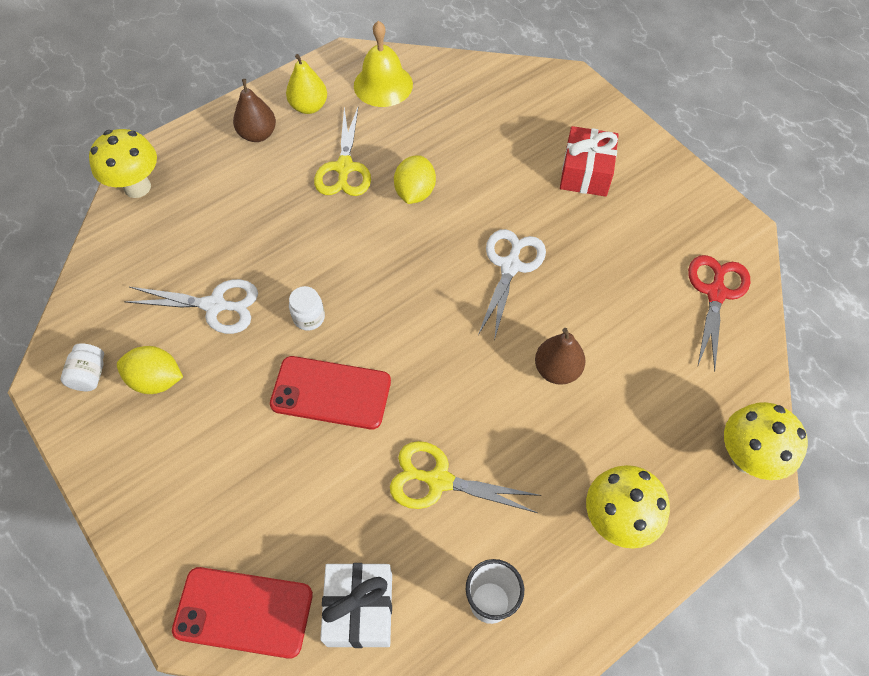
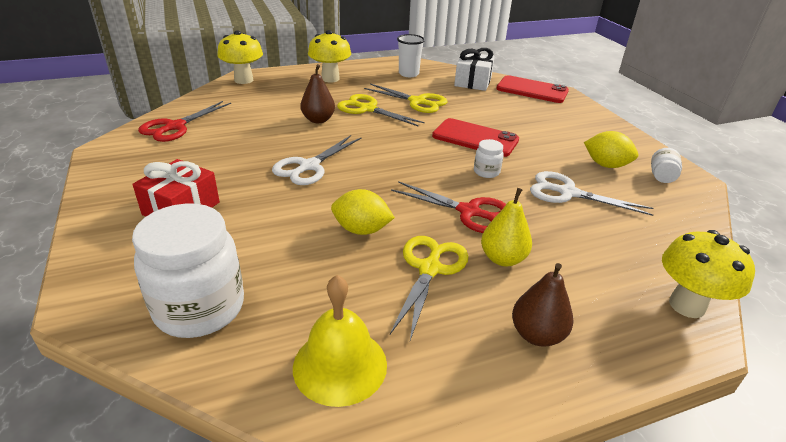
camera: 165 degrees left, 25 degrees down
yellow pear [286,54,327,114] -> yellow pear moved to [481,188,532,266]
yellow lemon [394,155,436,204] -> yellow lemon turned 75 degrees clockwise [331,189,395,235]
none -> white jar [132,204,244,338]
none -> yellow scissors [337,94,425,127]
none -> red scissors [391,181,506,233]

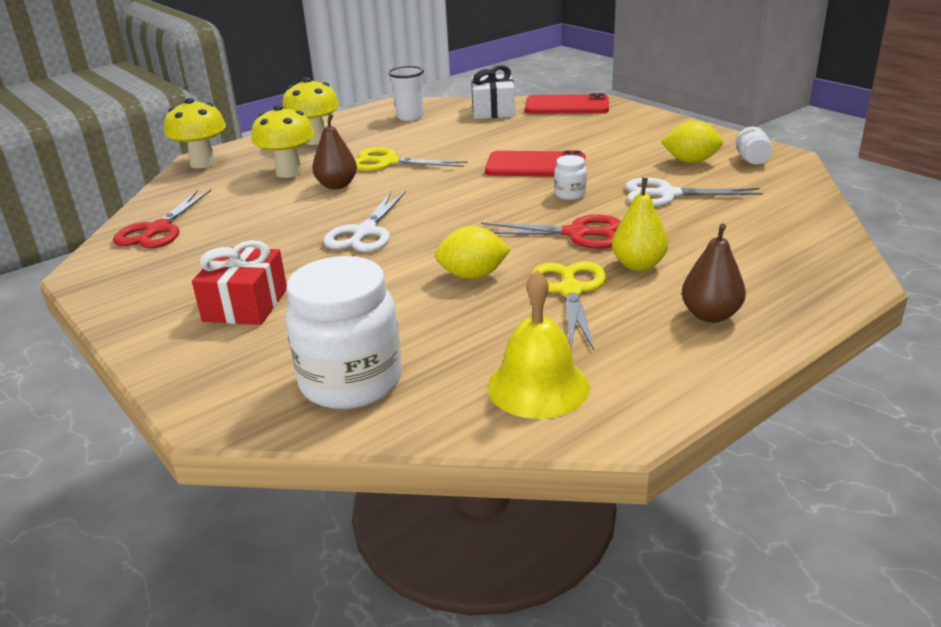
camera: 15 degrees left, 5 degrees down
yellow scissors [364,84,448,113] -> none
yellow mushroom [662,230,755,318] -> yellow mushroom moved to [251,105,314,178]

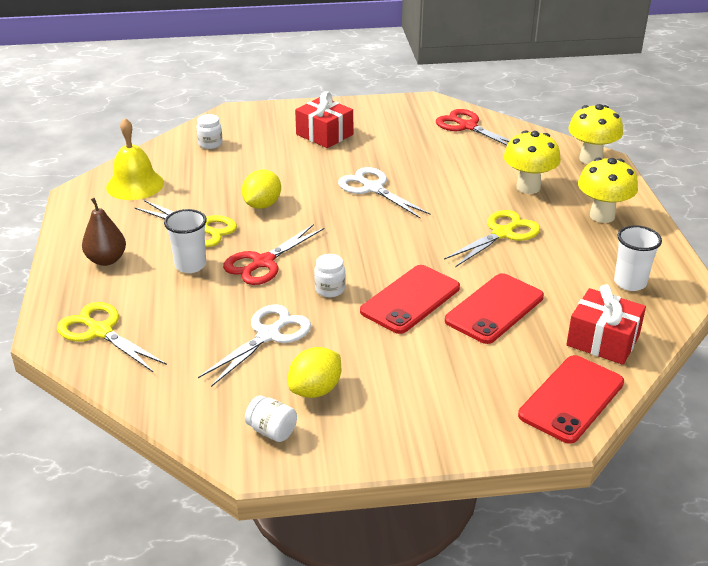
camera: 120 degrees right, 5 degrees up
white jar [285,256,401,409] -> white jar [197,114,223,149], size x0.44
brown pear [312,114,357,189] -> none
white gift [471,65,515,119] -> red gift [566,284,646,365]
yellow pear [612,178,668,271] -> white cup [164,209,207,273]
none -> yellow scissors [57,302,167,372]
none -> red phone [445,273,544,344]

